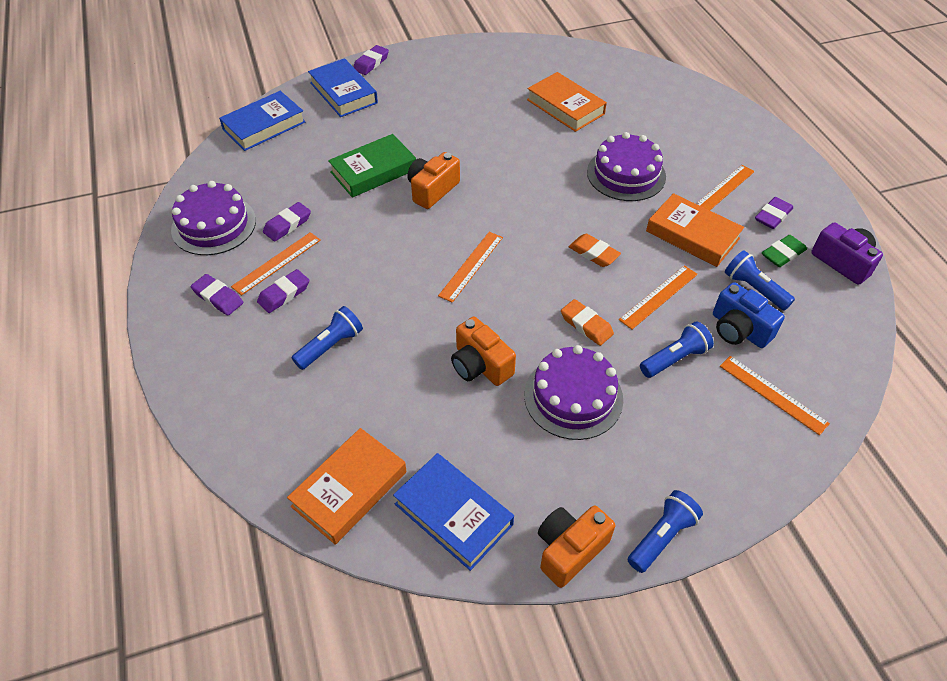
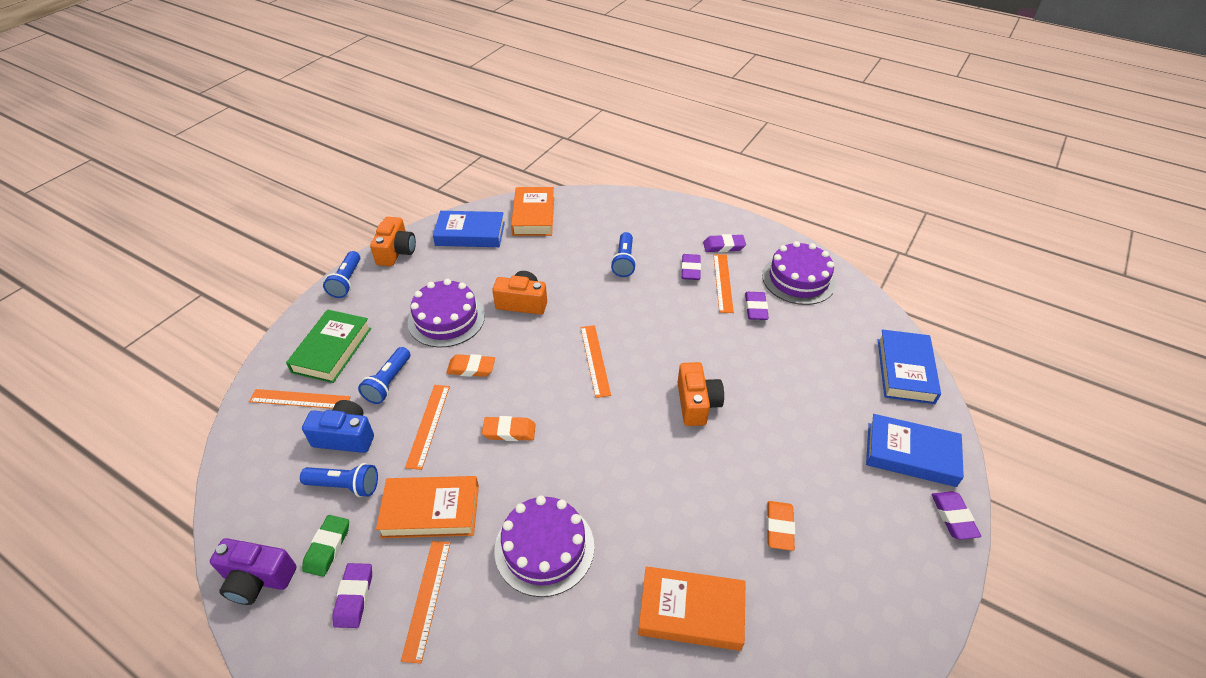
camera: 140 degrees right, 5 degrees down
green book [328,134,416,198] -> green book moved to [286,309,371,383]
none -> orange eraser [767,501,795,551]

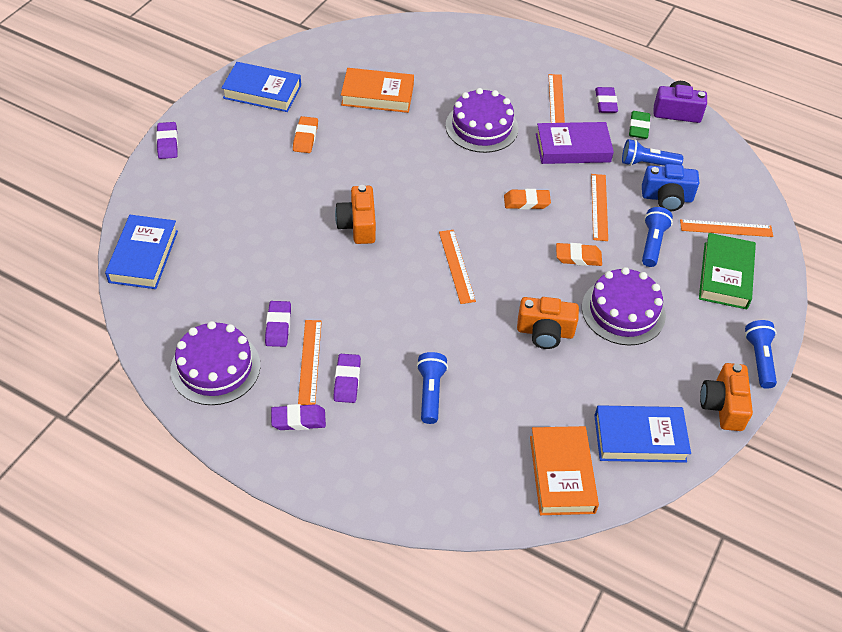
camera: 175 degrees right, 5 degrees up
orange book [376,476,479,538] -> purple book [536,122,614,164]
blue book [866,414,964,487] -> blue book moved to [222,62,301,112]

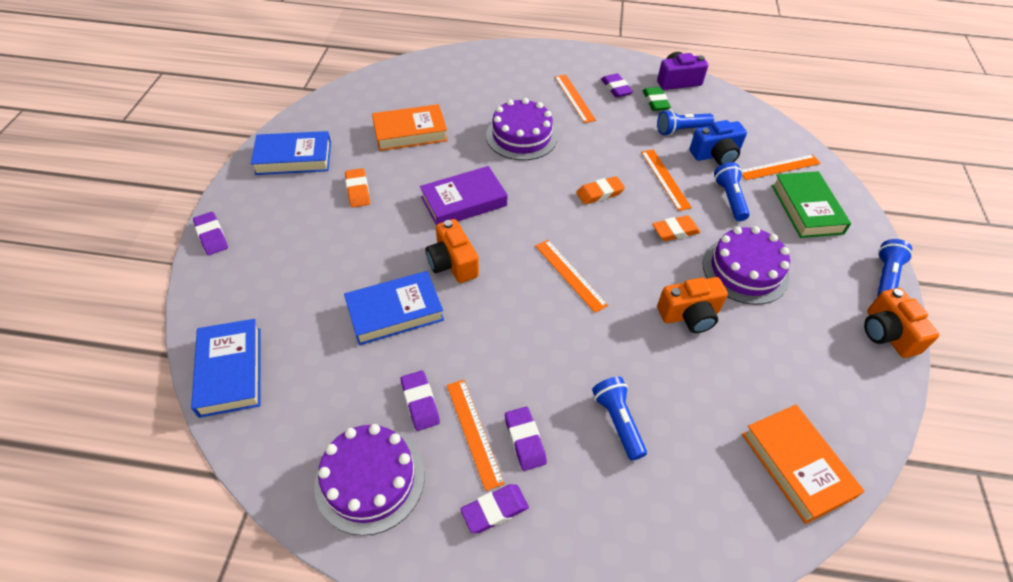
camera: 20 degrees left, 0 degrees up
purple book [536,122,614,164] -> purple book moved to [420,166,508,225]
blue book [594,405,691,463] -> blue book moved to [344,271,444,345]
blue flashlight [745,320,777,389] -> blue flashlight turned 45 degrees clockwise [877,239,913,297]

